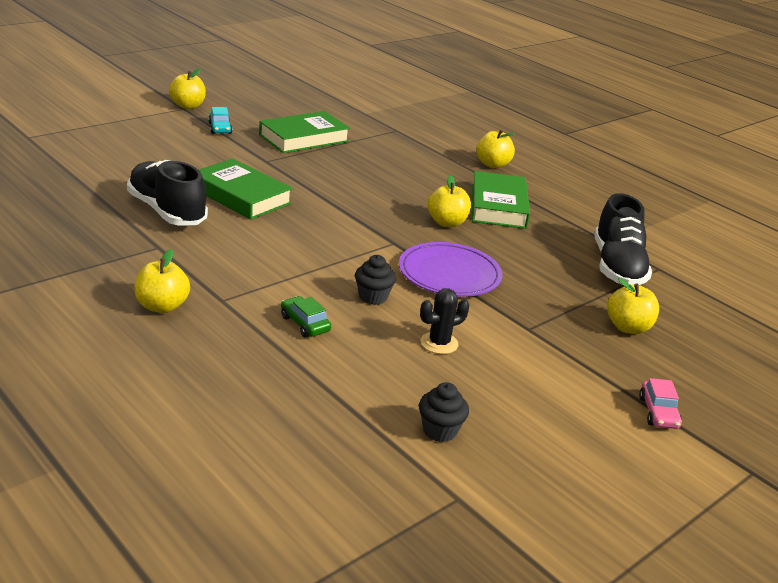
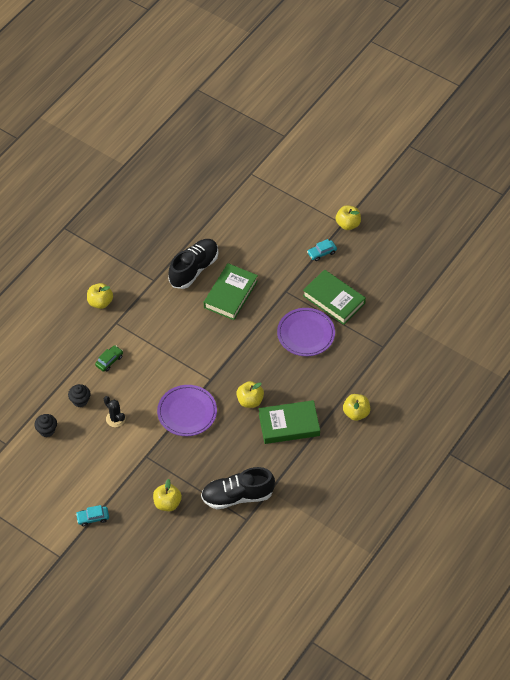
camera: 80 degrees right, 25 degrees up
black cupcake [355,255,396,305] -> black cupcake moved to [68,384,91,407]
pink car [639,378,682,429] -> turquoise car [76,505,109,526]
none -> purple plate [277,308,335,356]

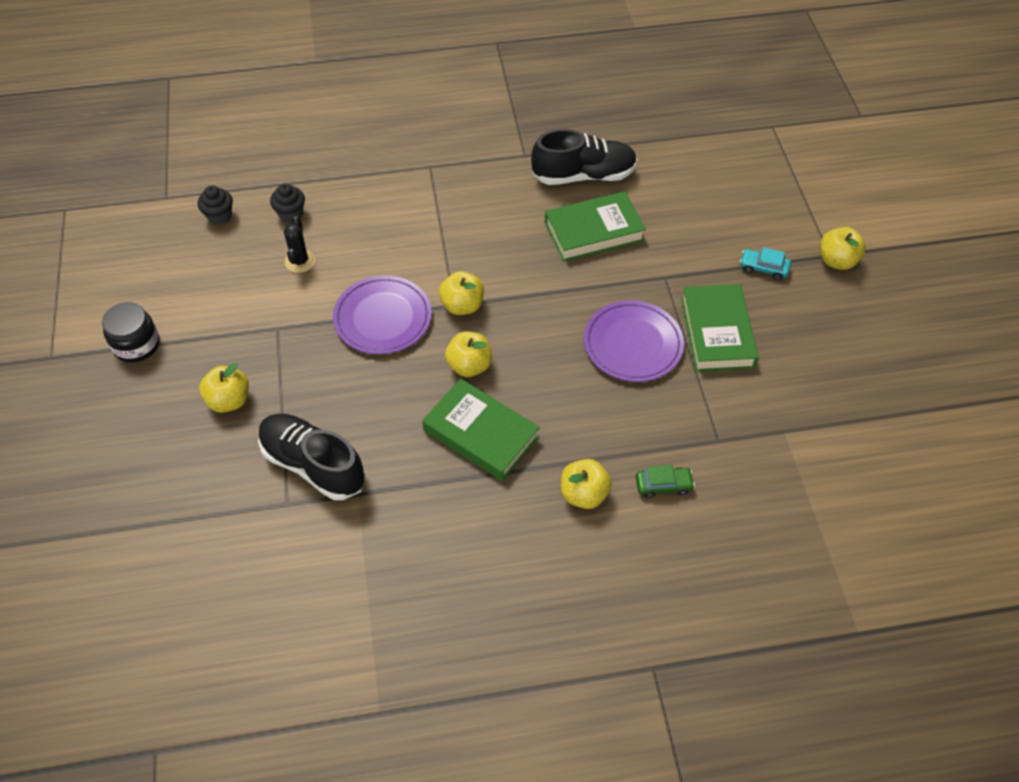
camera: 45 degrees right, 0 degrees up
turquoise car [76,505,109,526] -> black jar [102,302,160,362]
yellow apple [87,283,113,309] -> yellow apple moved to [439,271,484,315]
green car [95,345,123,372] -> green car moved to [636,465,695,498]

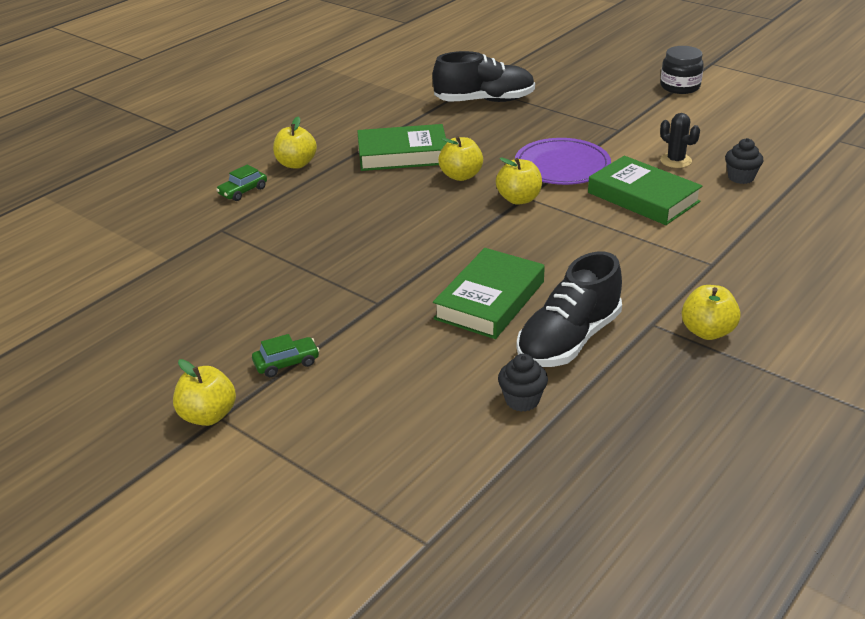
camera: 140 degrees right, 20 degrees down
black cupcake [198,186,233,225] -> black cupcake moved to [498,354,548,412]
yellow apple [199,363,249,413] -> yellow apple moved to [681,285,741,340]
purple plate [584,300,684,382] -> none
green book [681,284,759,372] -> green book moved to [588,156,703,225]
turquoise car [740,247,791,280] -> green car [252,334,320,377]

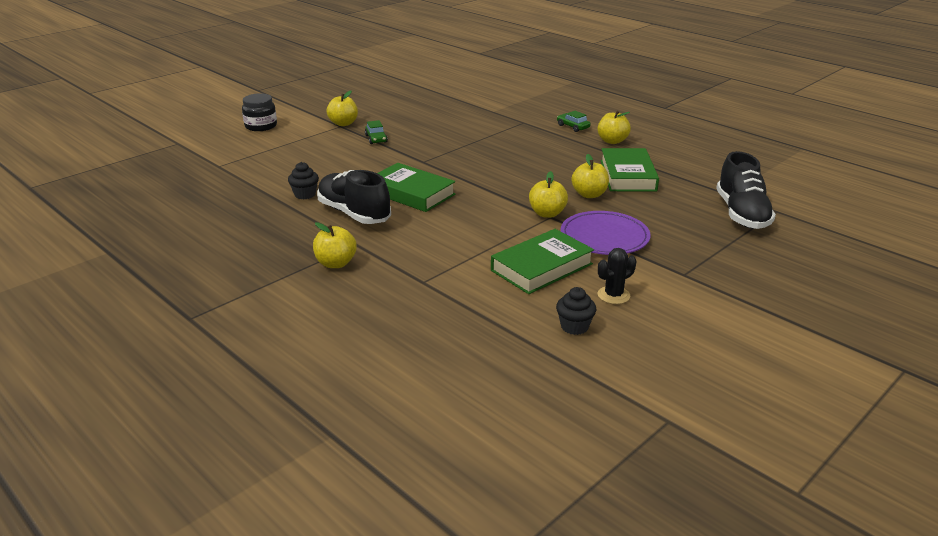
camera: 95 degrees right, 5 degrees down
black jar [661,46,704,94] -> black jar moved to [242,93,277,131]

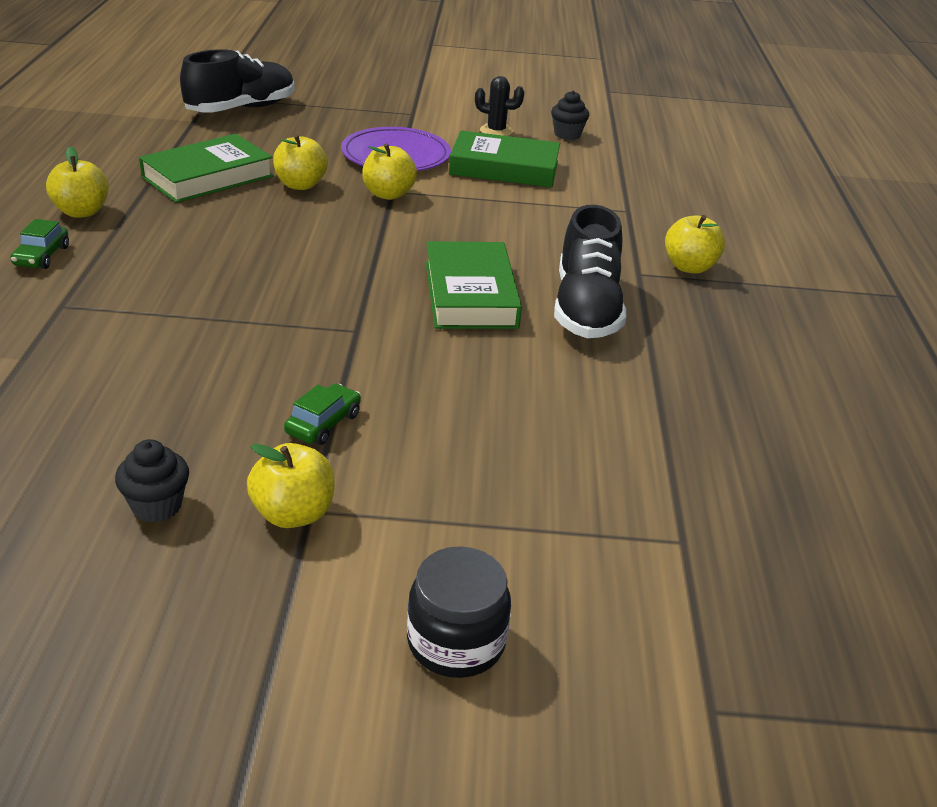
camera: 135 degrees left, 5 degrees up
black cupcake [288,162,319,200] -> black cupcake moved to [115,439,189,522]

